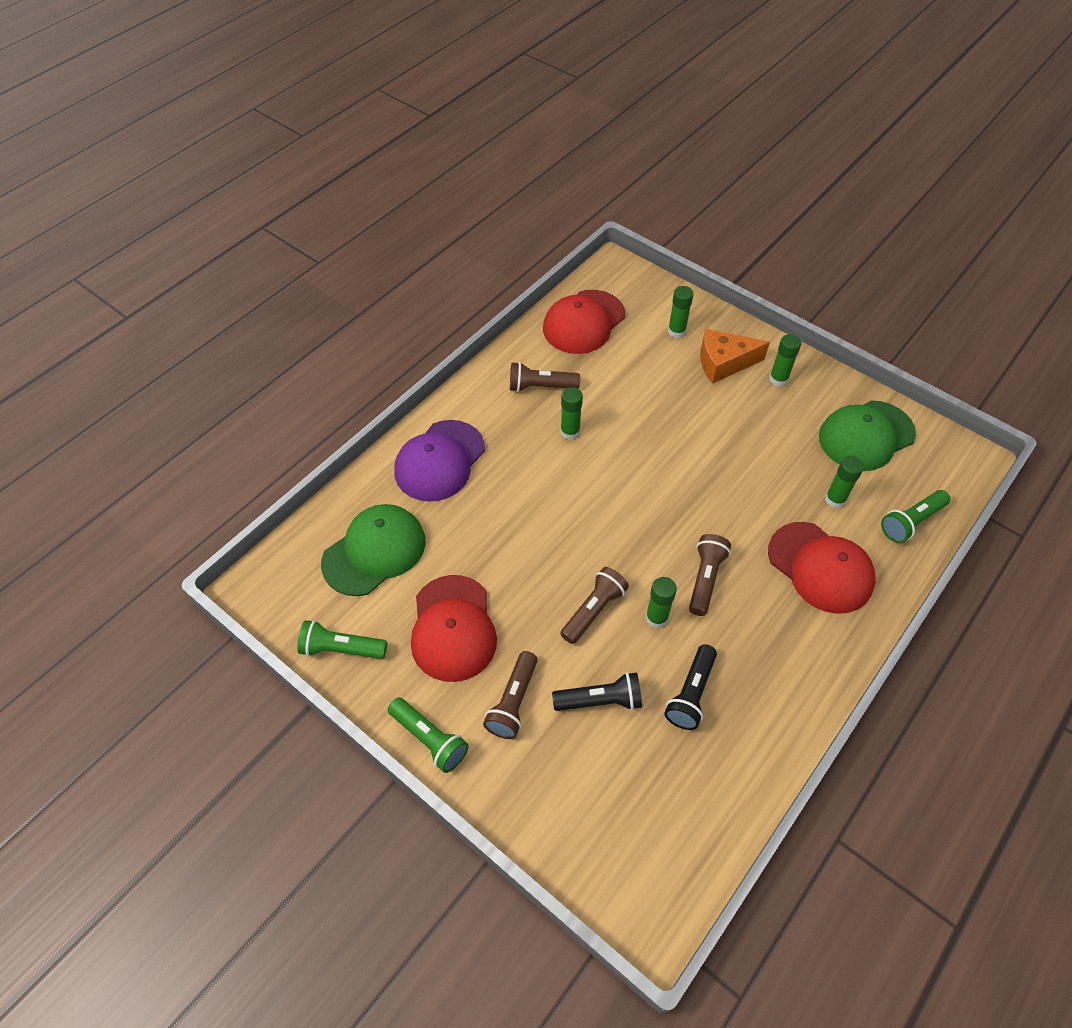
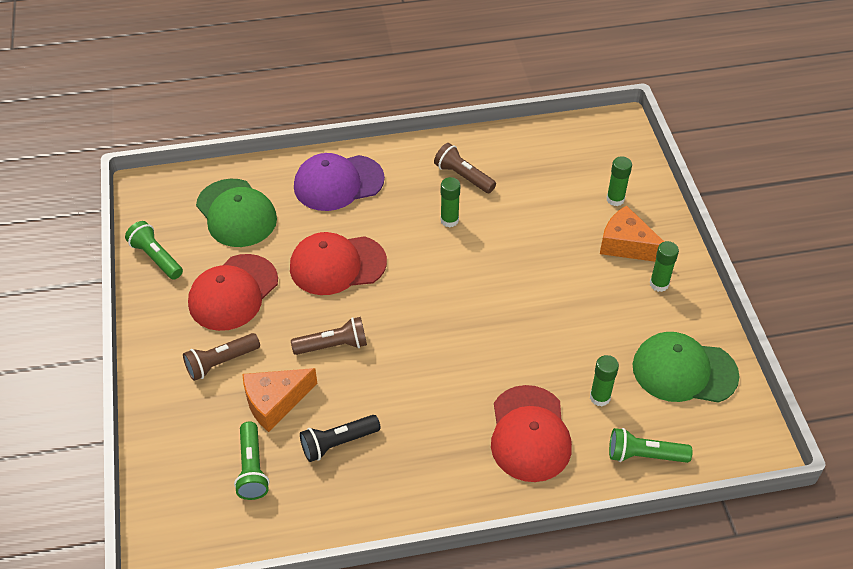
camera: 40 degrees right, 5 degrees down
green cap [321,504,426,596] -> green cap turned 60 degrees clockwise [196,178,277,247]
green flashlight [388,697,469,773] -> green flashlight moved to [234,421,269,500]
red cap [543,290,625,354] -> red cap moved to [290,232,387,295]
black flashlight [552,672,642,711] -> orange cheese [242,368,317,432]
green glue stick [646,577,677,628] -> none
brown flashlight [689,534,731,616] -> none

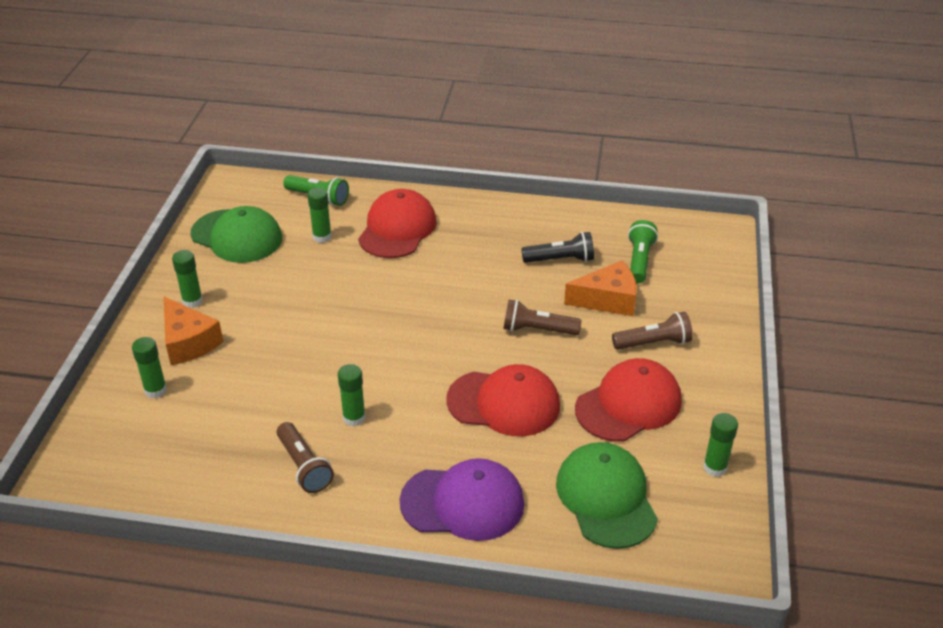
camera: 160 degrees left, 10 degrees down
green flashlight [125,221,183,280] -> green glue stick [703,413,738,477]

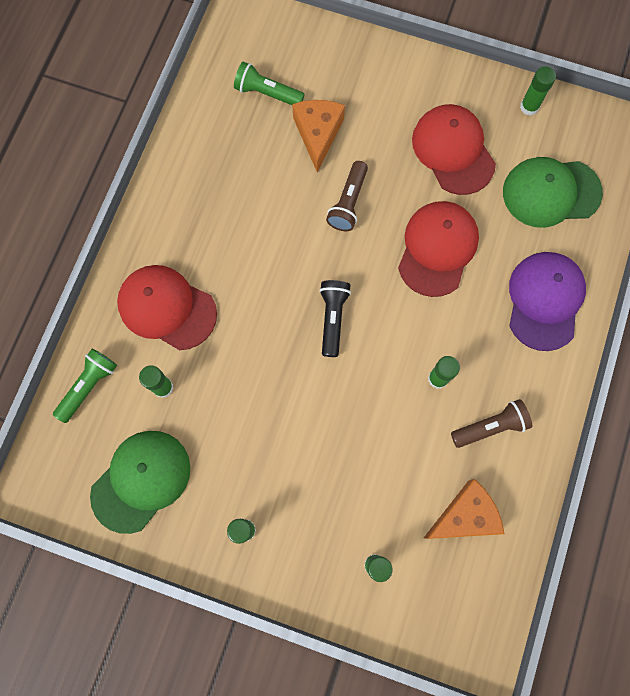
camera: 80 degrees left, 35 degrees up
orange cheese [164,297,223,365] -> orange cheese moved to [424,479,504,539]
black flashlight [522,232,594,263] -> black flashlight moved to [319,280,351,357]
brown flashlight [612,312,693,350] -> none

